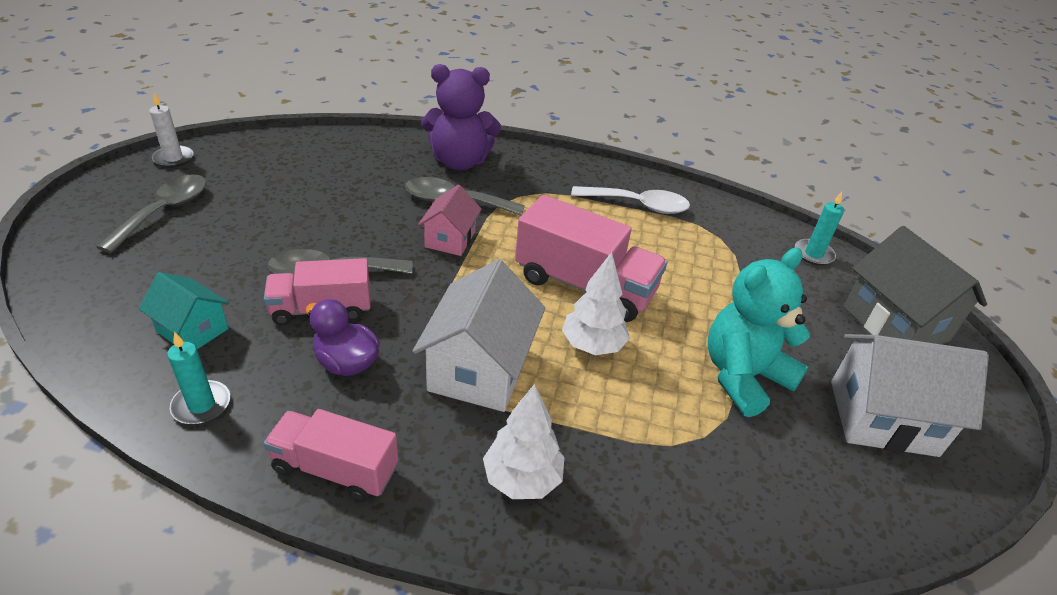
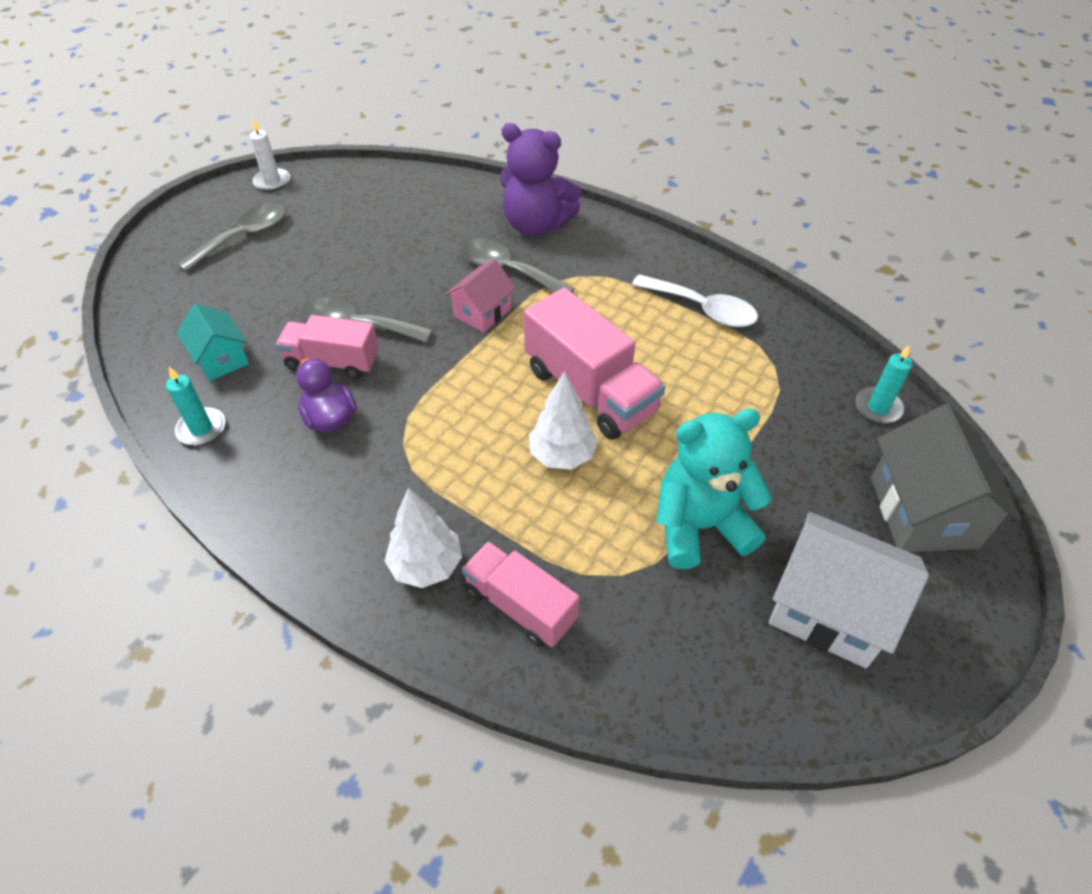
camera: 25 degrees right, 10 degrees up
pink truck [264,409,398,502] -> pink truck moved to [462,541,580,647]
white house [413,259,545,412] -> none

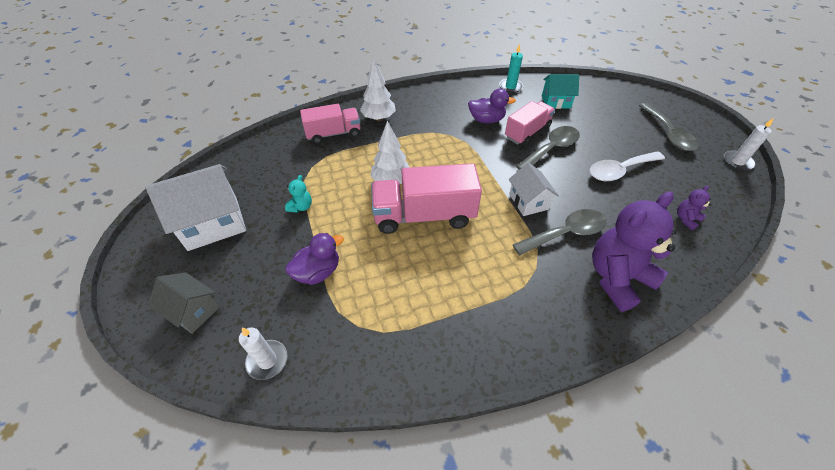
camera: 125 degrees right, 0 degrees up
pink house [445,259,516,333] -> white house [509,163,559,216]
white spoon [632,274,758,327] -> white spoon moved to [590,151,665,181]
turquoise teddy bear [656,409,772,569] -> turquoise teddy bear [285,175,312,213], size x0.43
turquoise candle [855,345,913,424] -> white candle [239,327,288,380]
grey house [871,404,1021,552] -> grey house [148,272,220,334], size x0.59
none -> purple duck [285,233,344,285]
none -> purple teddy bear [677,186,711,230]

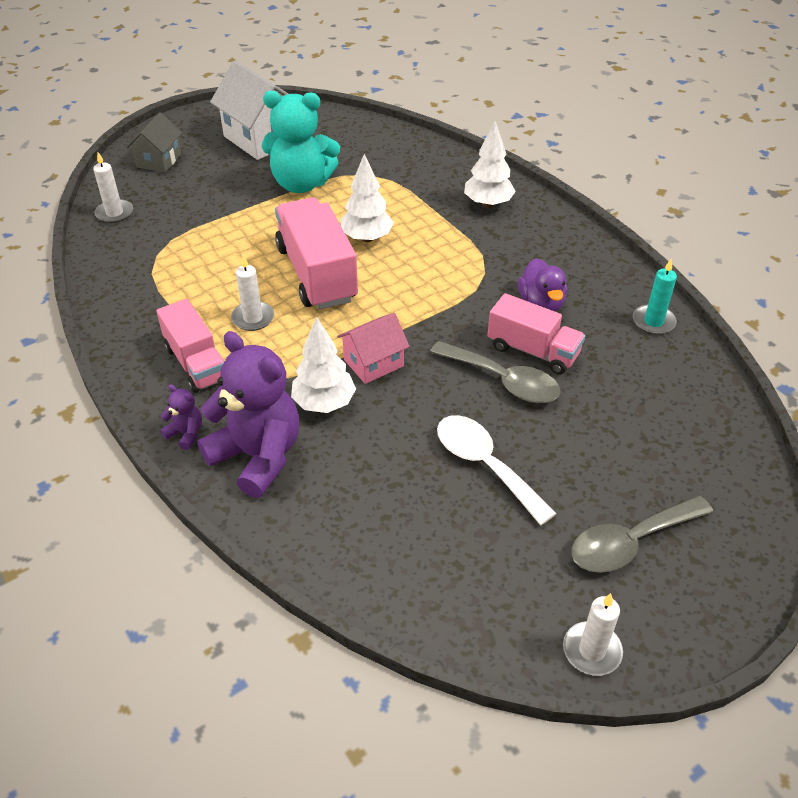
camera: 75 degrees right, 5 degrees down
turquoise teddy bear [285,175,312,213] -> turquoise teddy bear [262,91,340,193], size x2.35
purple duck [285,233,344,285] -> none
pink truck [300,104,361,144] -> pink truck moved to [156,299,225,393]
white house [509,163,559,216] -> pink house [337,313,410,384]
grey spoon [513,209,606,255] -> white tree [291,317,356,413]
turquoise house [542,74,579,109] -> none
purple teddy bear [677,186,711,230] -> purple teddy bear moved to [160,384,202,450]
none -> white candle [231,255,274,331]

